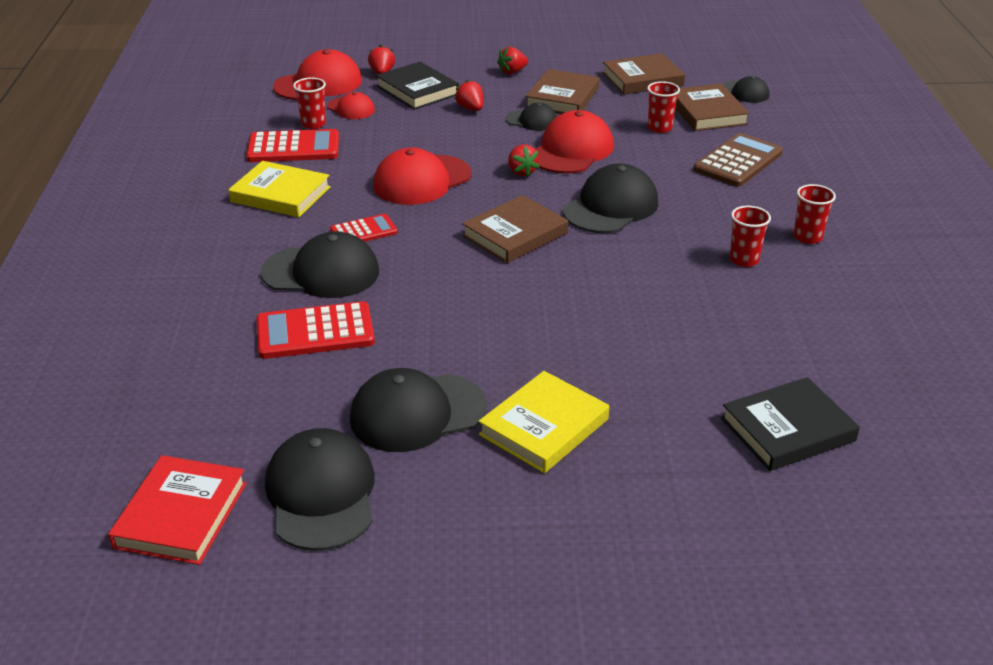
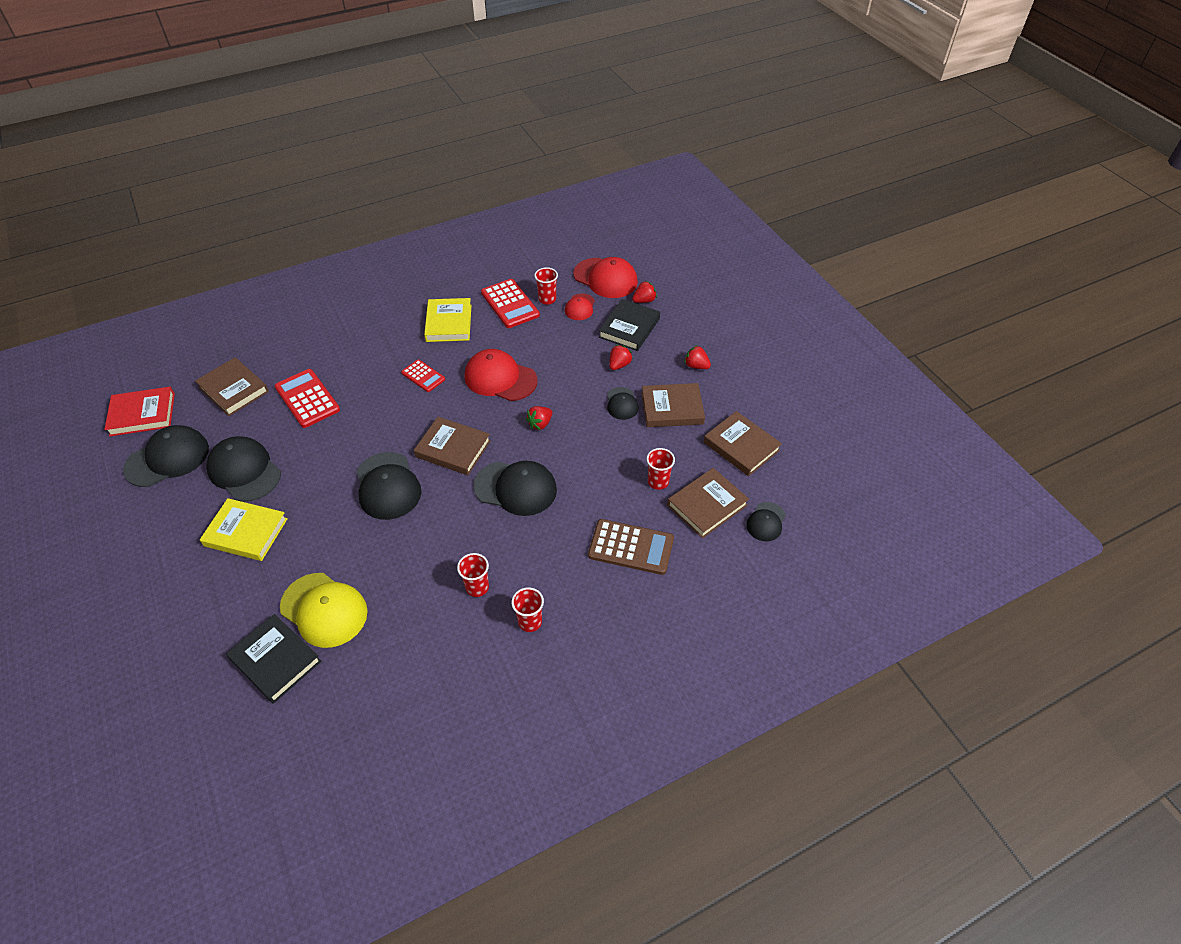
camera: 65 degrees right, 15 degrees up
black cap [261,231,379,298] -> black cap moved to [356,452,422,520]
red cap [535,110,614,174] -> none
none -> brown book [195,357,269,416]
none -> yellow cap [280,573,368,648]

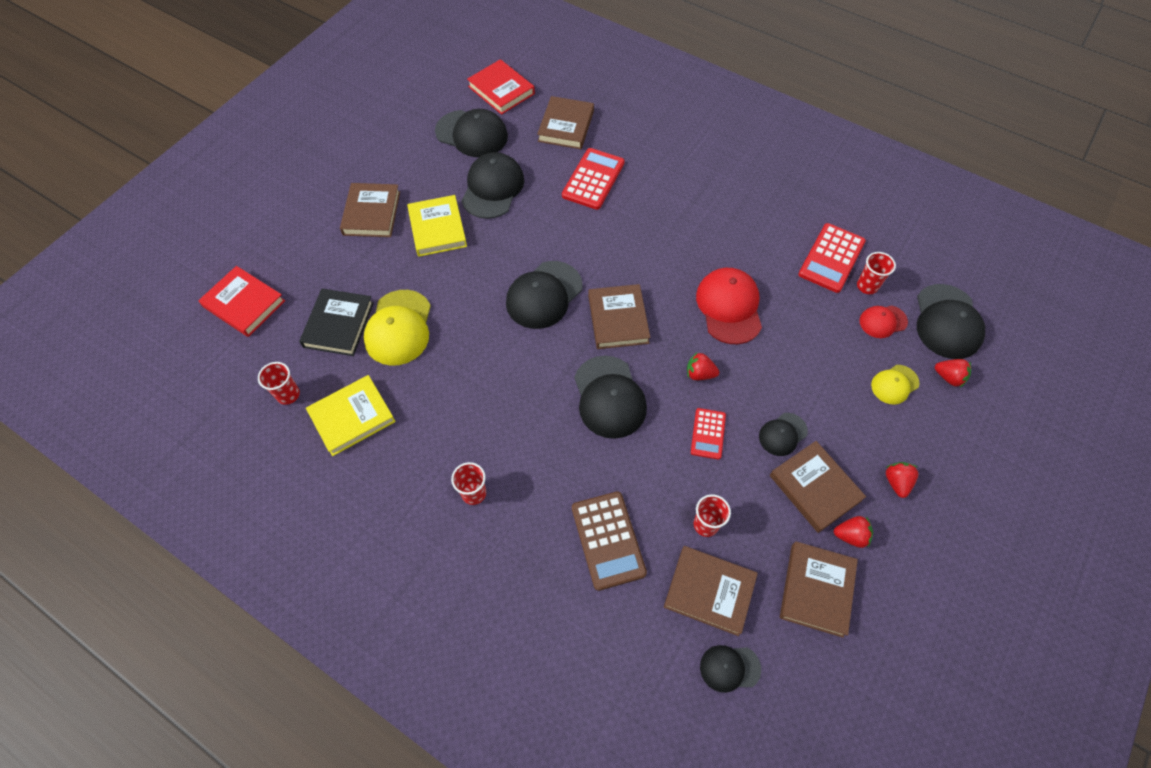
camera: 60 degrees right, 10 degrees up
red calculator [401,360,445,392] -> red calculator moved to [691,408,726,460]
yellow book [424,298,471,342] -> yellow book moved to [306,375,396,456]
red cup [457,553,489,597] -> red cup moved to [258,362,300,405]
red cap [573,257,638,298] -> black cap [917,284,985,359]
black book [599,299,660,351] -> yellow cap [871,365,919,405]
red strawberry [609,345,633,370] -> red strawberry moved to [834,516,873,548]
none -> red book [198,266,285,337]
none -> brown book [340,183,400,237]

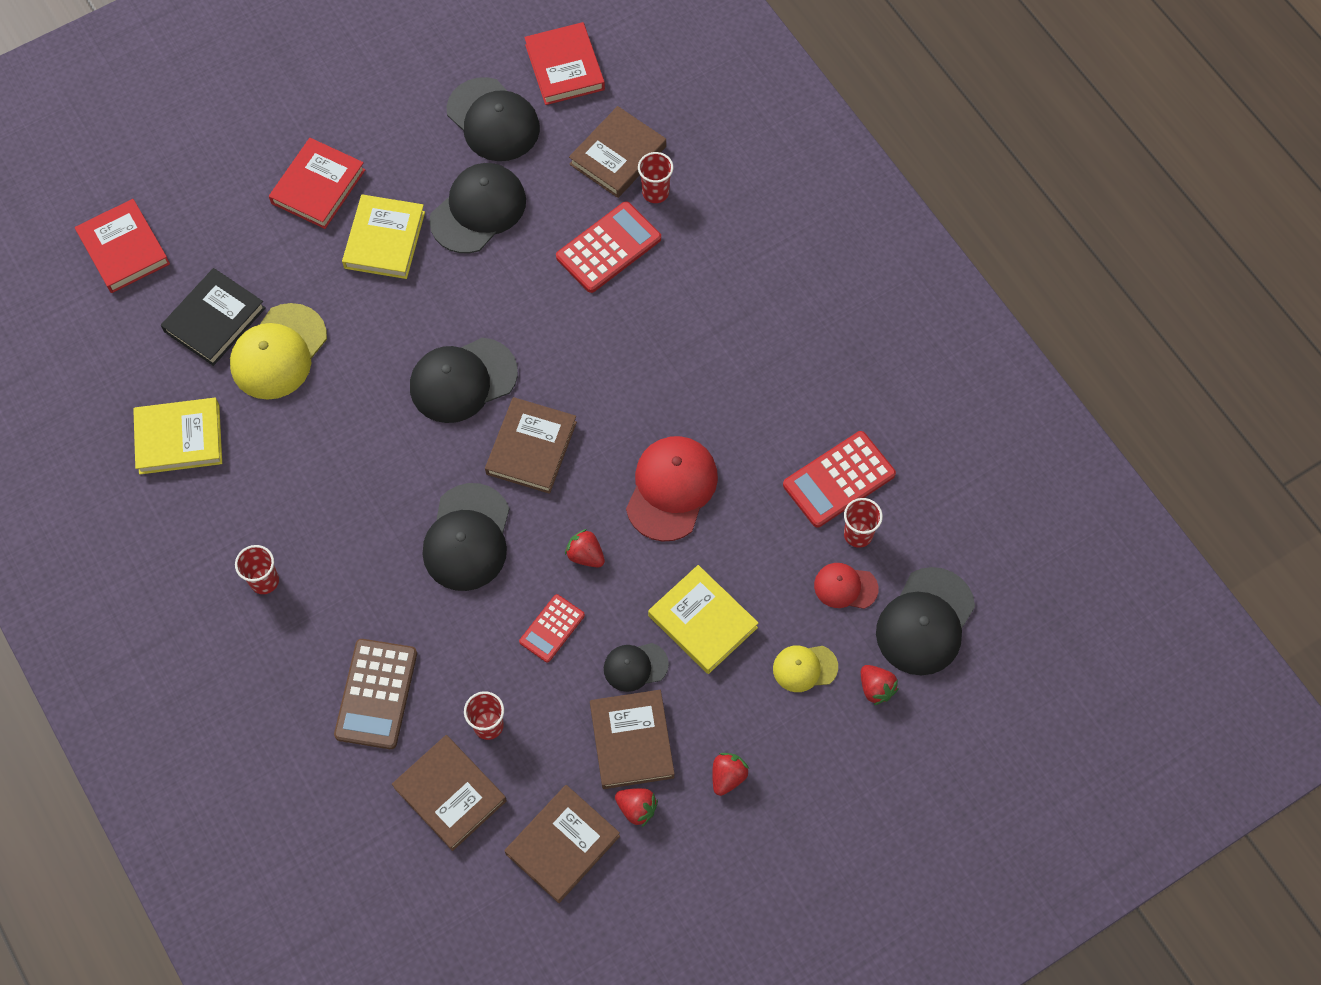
camera: 25 degrees right, 5 degrees up
red cup [258,362,300,405] -> red cup moved to [638,152,673,203]
brown book [340,183,400,237] -> red book [269,138,366,229]
black cap [700,645,761,693] -> none
none -> yellow book [648,565,758,674]

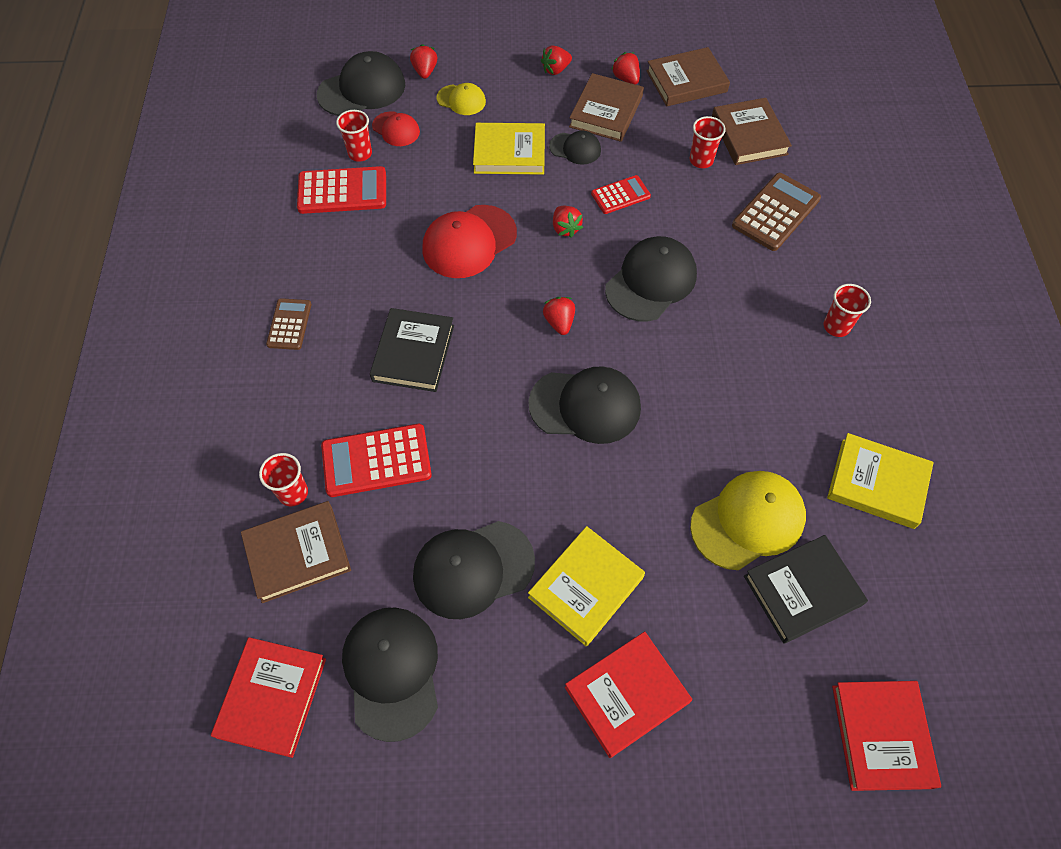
camera: 150 degrees left, 5 degrees down
brown book [485,397,577,494] -> red strawberry [543,297,575,335]
yellow book [648,565,758,674] -> yellow book turned 75 degrees counterclockwise [473,123,545,175]
none -> brown calculator [266,298,312,350]
none -> black book [370,308,454,392]

